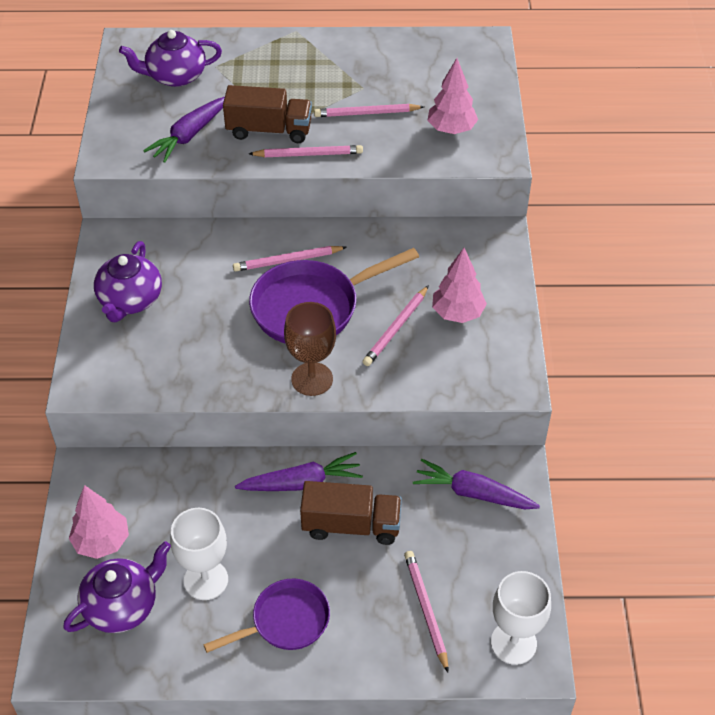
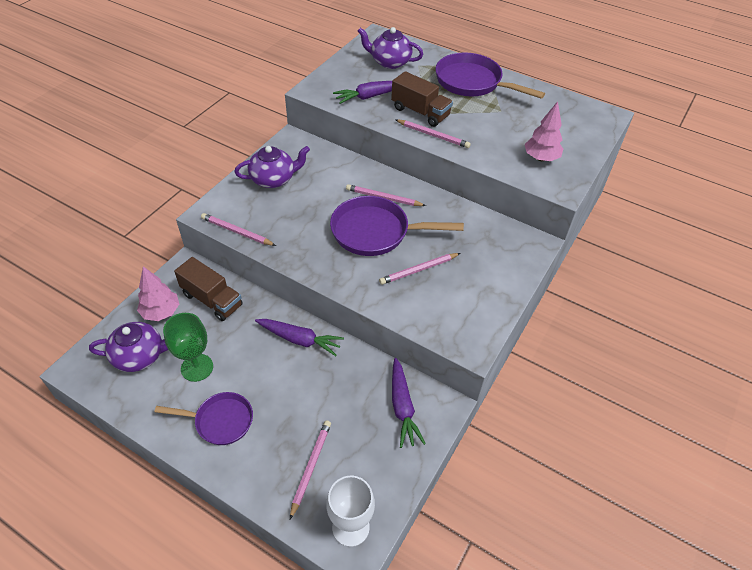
camera: 30 degrees right, 0 degrees up
purple teapot [94,241,162,322] -> purple teapot turned 150 degrees counterclockwise [234,146,310,188]
white goblet [170,508,228,600] -> green goblet [163,313,213,382]
brown goblet [284,302,336,396] -> none
brown truck [300,481,402,545] -> brown truck moved to [174,257,243,321]
pink pencil [314,104,424,117] -> pink pencil moved to [201,213,276,246]
purple carrot [413,459,540,509] -> purple carrot turned 150 degrees counterclockwise [392,358,426,448]
pink tree [432,248,487,323] -> none
none -> purple pan [435,53,545,99]

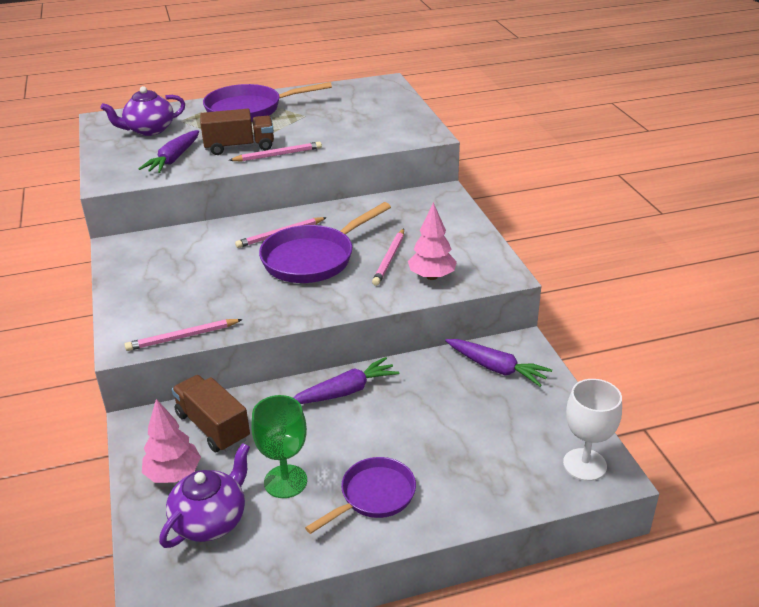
camera: 45 degrees left, 15 degrees down
brown truck [174,257,243,321] -> brown truck turned 120 degrees counterclockwise [172,375,250,452]
purple teapot [234,146,310,188] -> none
pink pencil [290,420,331,519] -> none
pink tree [525,101,563,161] -> pink tree moved to [408,202,457,280]

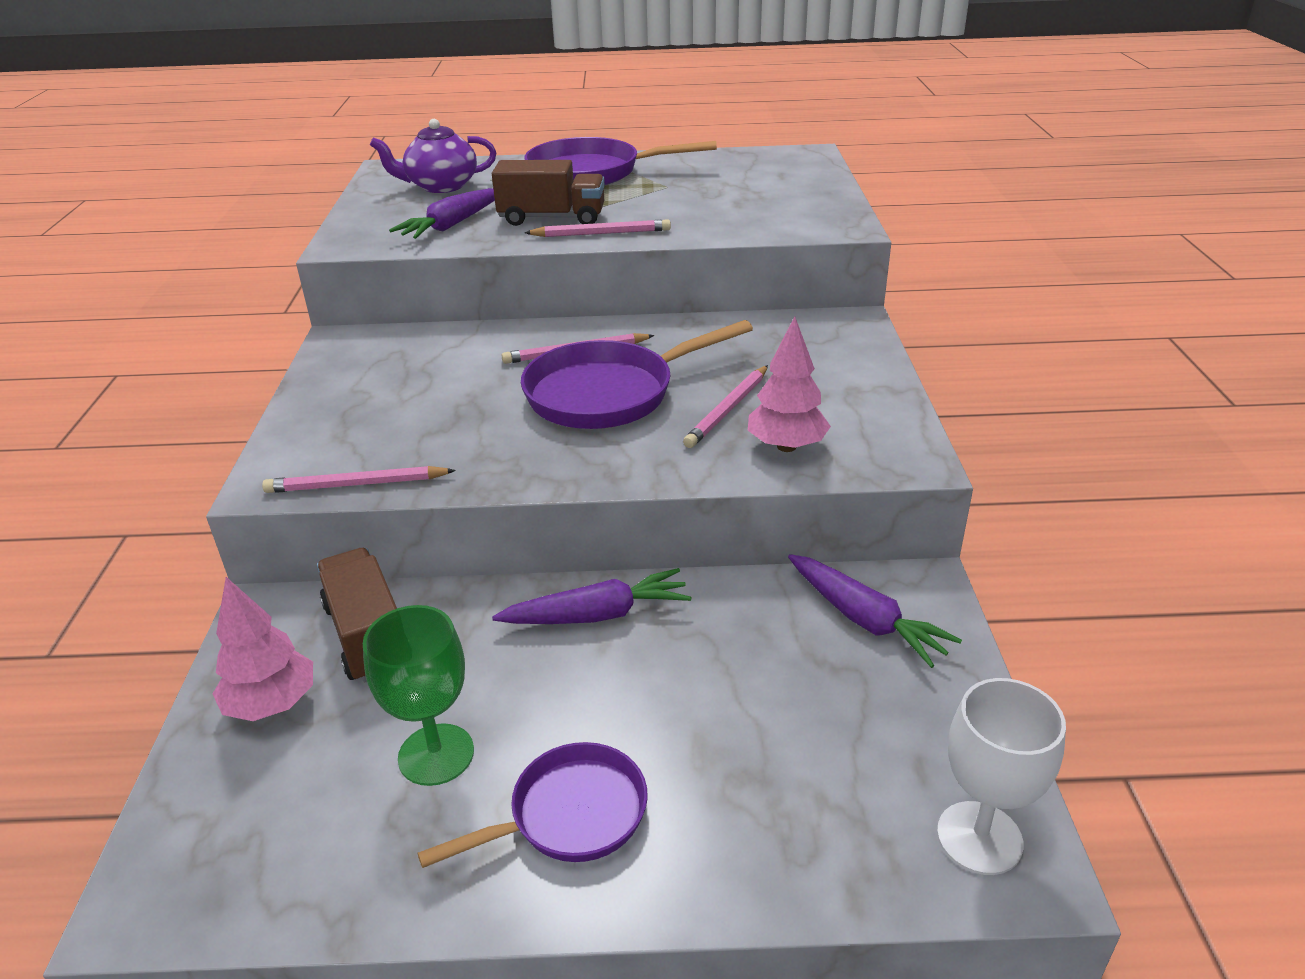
camera: 15 degrees right, 0 degrees up
purple teapot [159,443,250,548] -> none

